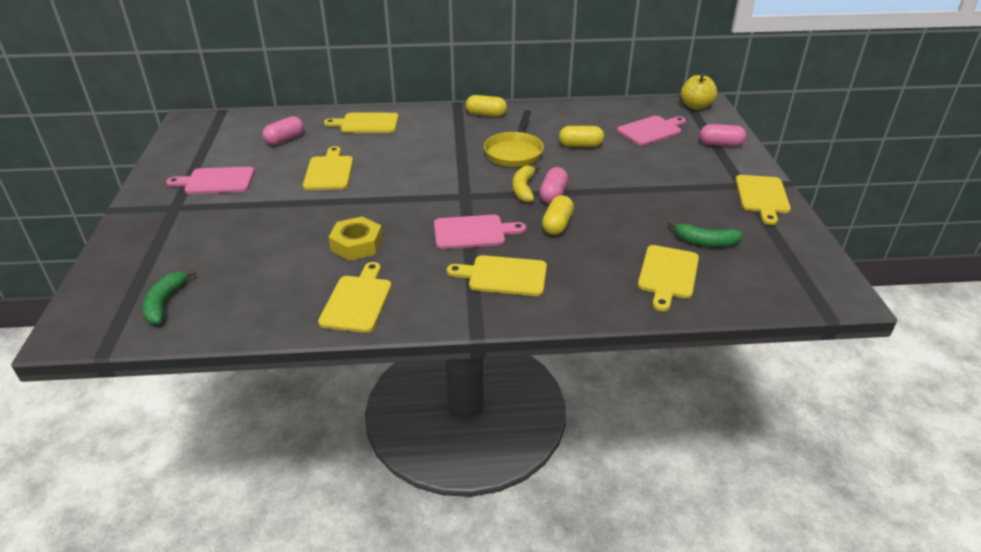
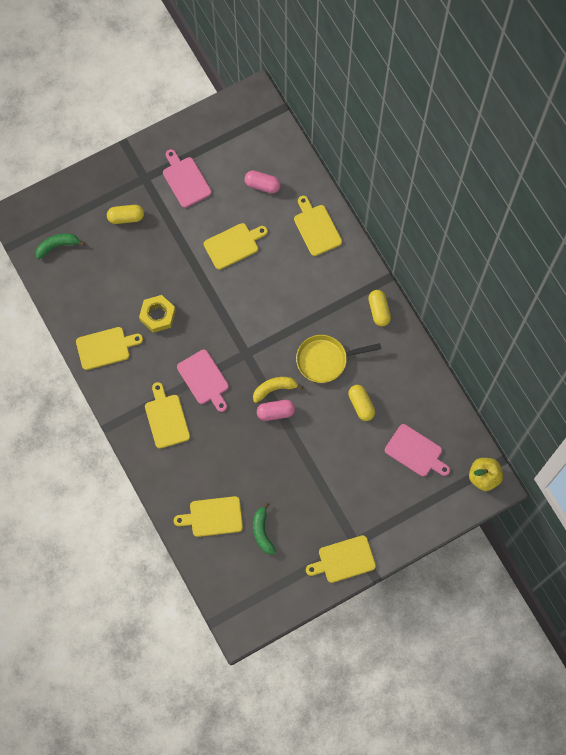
camera: 65 degrees right, 35 degrees up
yellow capsule [542,195,574,235] -> yellow capsule moved to [107,205,144,224]
pink capsule [700,124,746,146] -> none

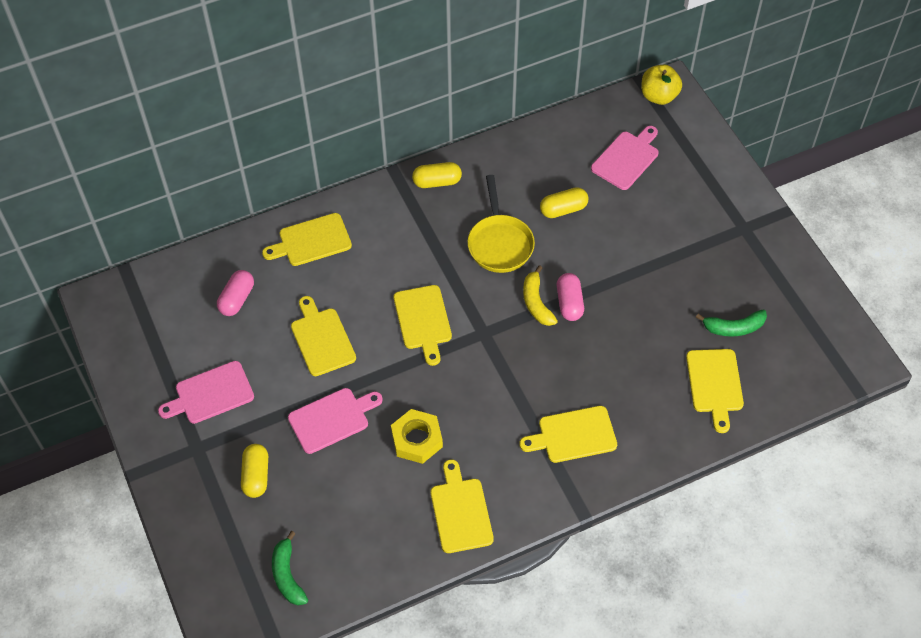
camera: 85 degrees left, 15 degrees down
pink cutting board [177,350,229,412] -> pink cutting board moved to [288,388,383,454]
yellow cutting board [306,535,376,583] -> yellow cutting board moved to [394,285,452,366]

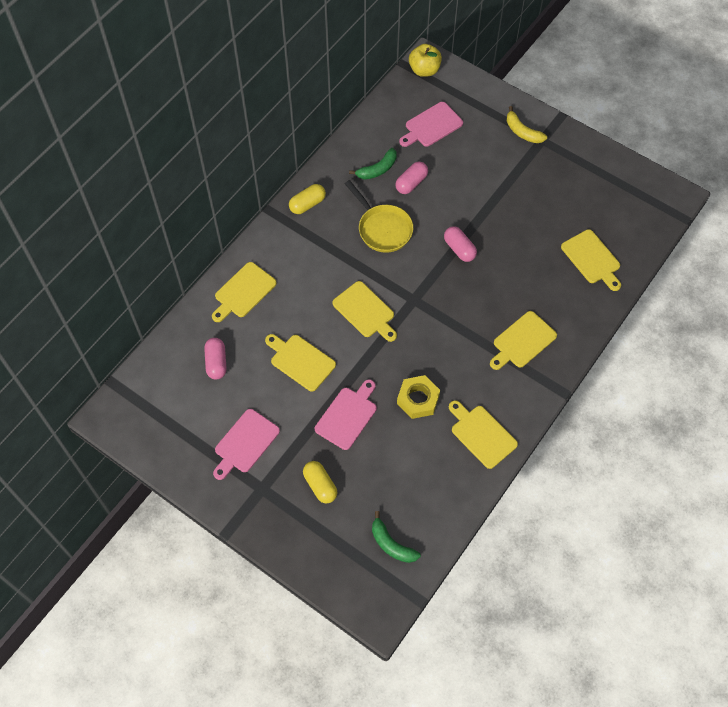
camera: 30 degrees left, 5 degrees up
yellow banana [523,265,558,326] -> yellow banana moved to [507,106,547,143]
yellow capsule [540,187,588,218] -> pink capsule [395,162,428,194]
pink cutting board [591,126,659,190] -> pink cutting board turned 135 degrees counterclockwise [399,102,463,147]
green banana [696,309,767,337] -> green banana moved to [349,148,397,179]

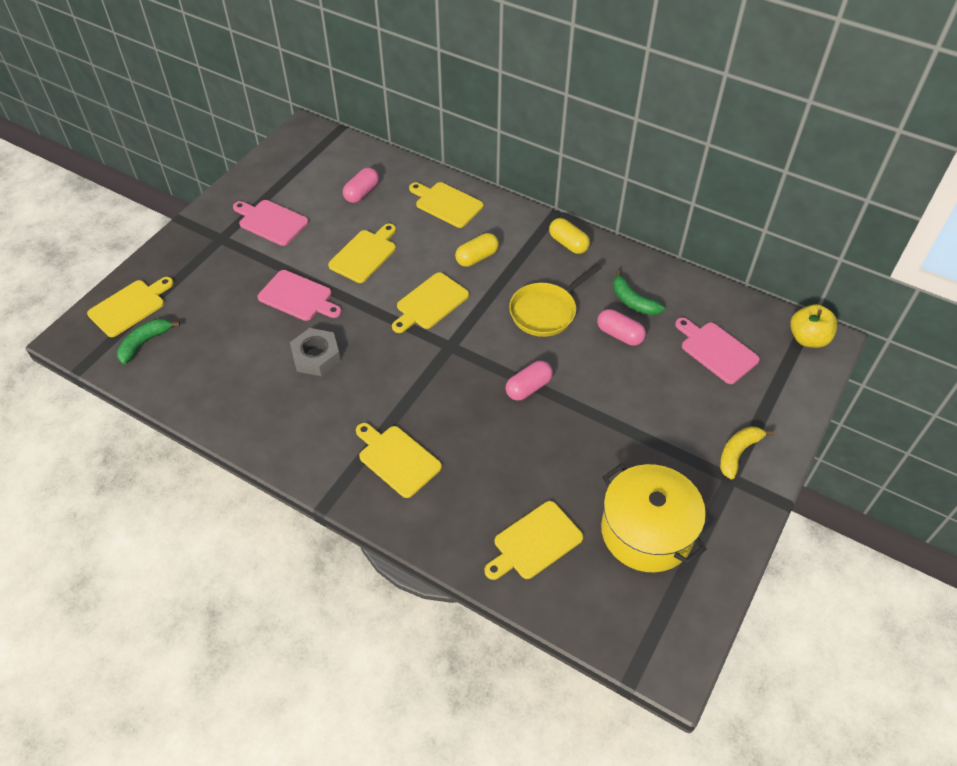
camera: 85 degrees right, 10 degrees down
pink capsule [204,338,226,379] -> pink capsule turned 45 degrees counterclockwise [343,168,379,203]
yellow capsule [303,461,337,504] -> yellow capsule moved to [455,233,499,267]
yellow nut [397,375,440,419] -> grey nut [290,328,341,376]
yellow cutting board [449,400,518,469] -> yellow cutting board moved to [87,277,174,337]
none -> yellow pot [601,463,707,572]

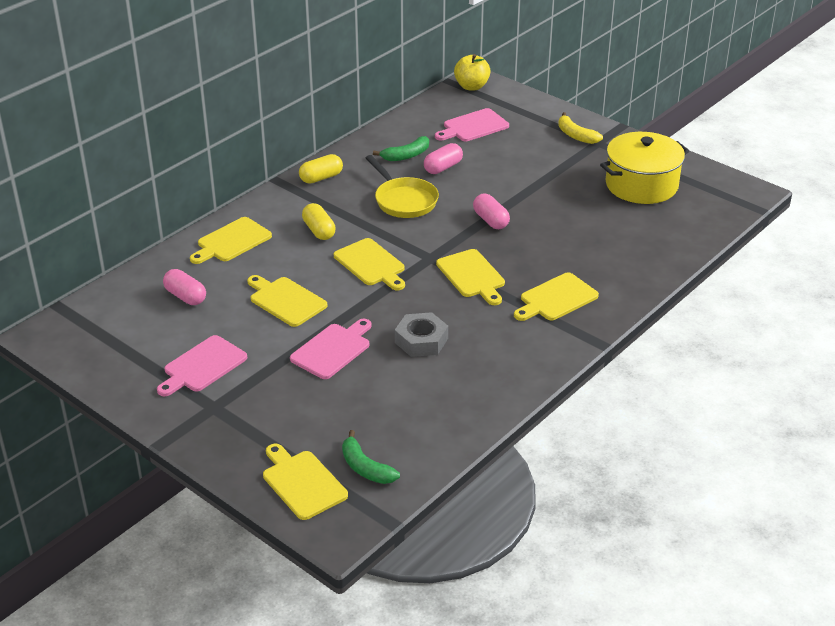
camera: 80 degrees left, 15 degrees down
yellow cutting board [485,501,583,580] -> yellow cutting board moved to [436,249,505,305]

